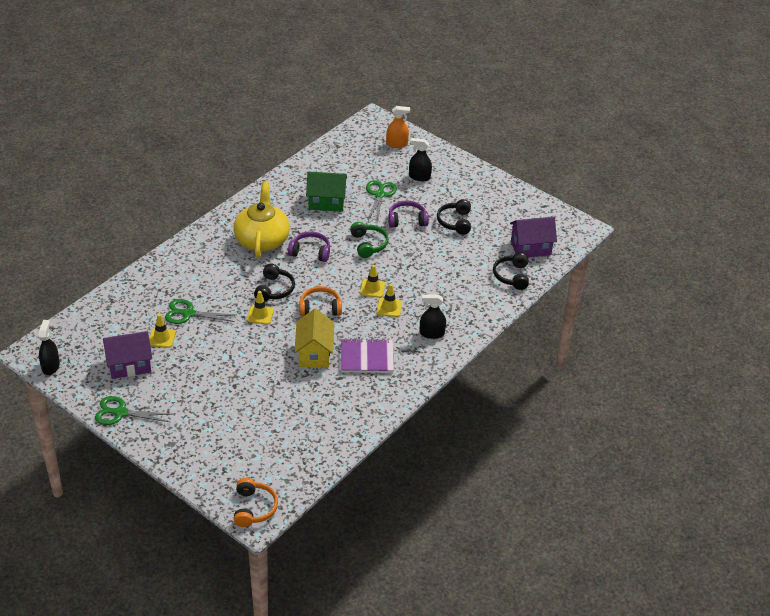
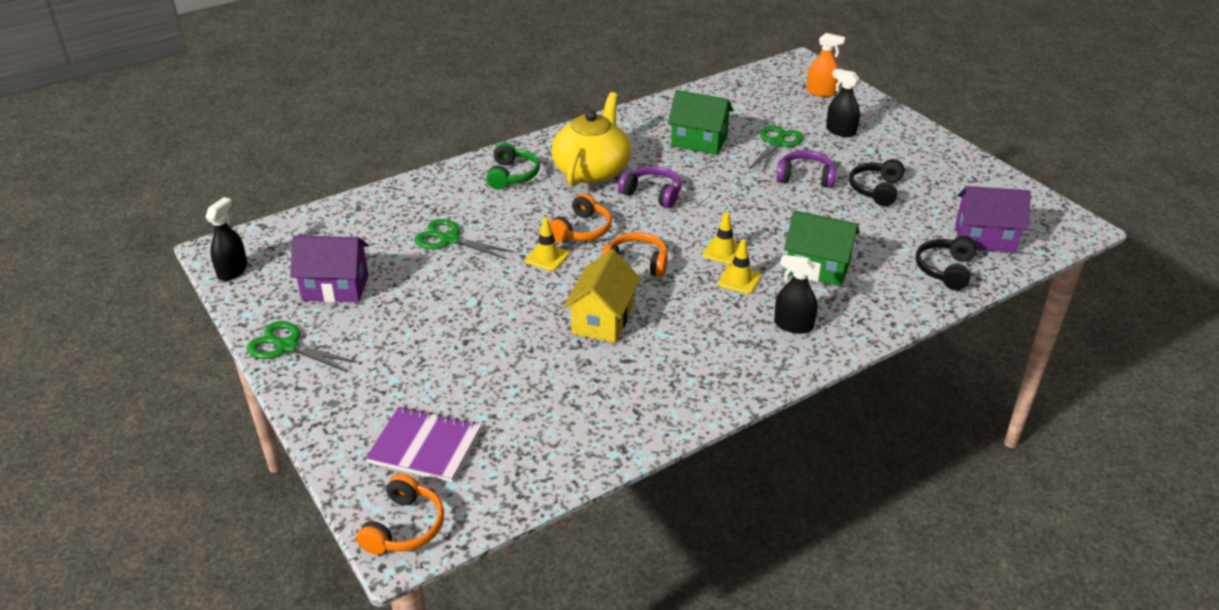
camera: 20 degrees right, 5 degrees down
yellow traffic cone [149,314,176,348] -> none
black headphones [254,264,295,301] -> orange headphones [549,193,612,242]
purple notebook [341,338,394,373] -> purple notebook moved to [366,407,481,482]
green headphones [350,222,389,258] -> green headphones moved to [486,142,540,189]
none -> green house [784,210,859,286]

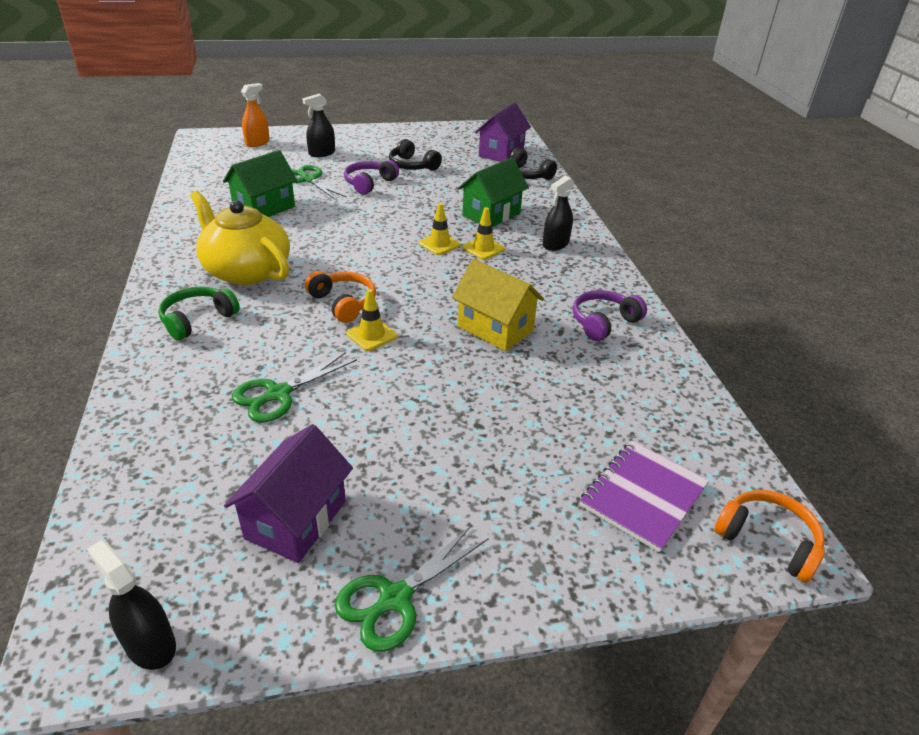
camera: 70 degrees left, 0 degrees up
green headphones [486,142,540,189] -> green headphones turned 75 degrees counterclockwise [158,286,240,341]
orange headphones [602,232,668,277] -> none
purple headphones [618,166,681,208] -> purple headphones moved to [573,290,647,341]

